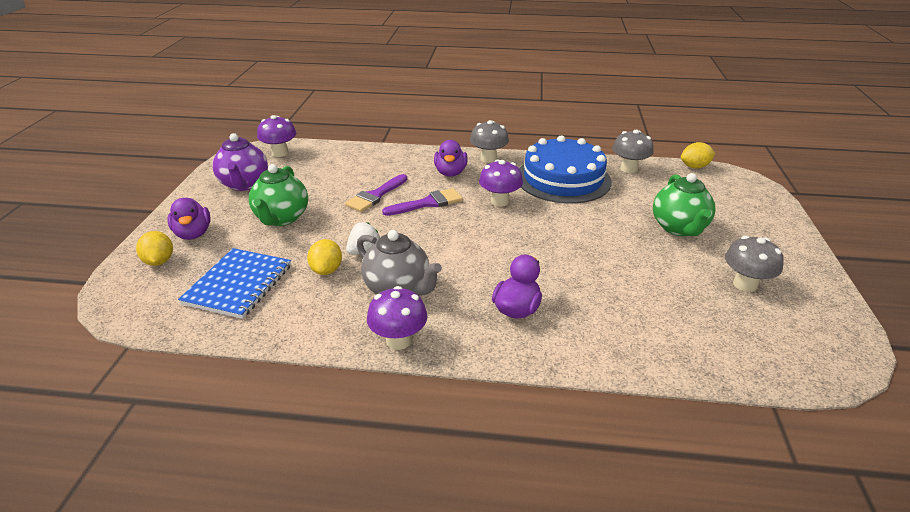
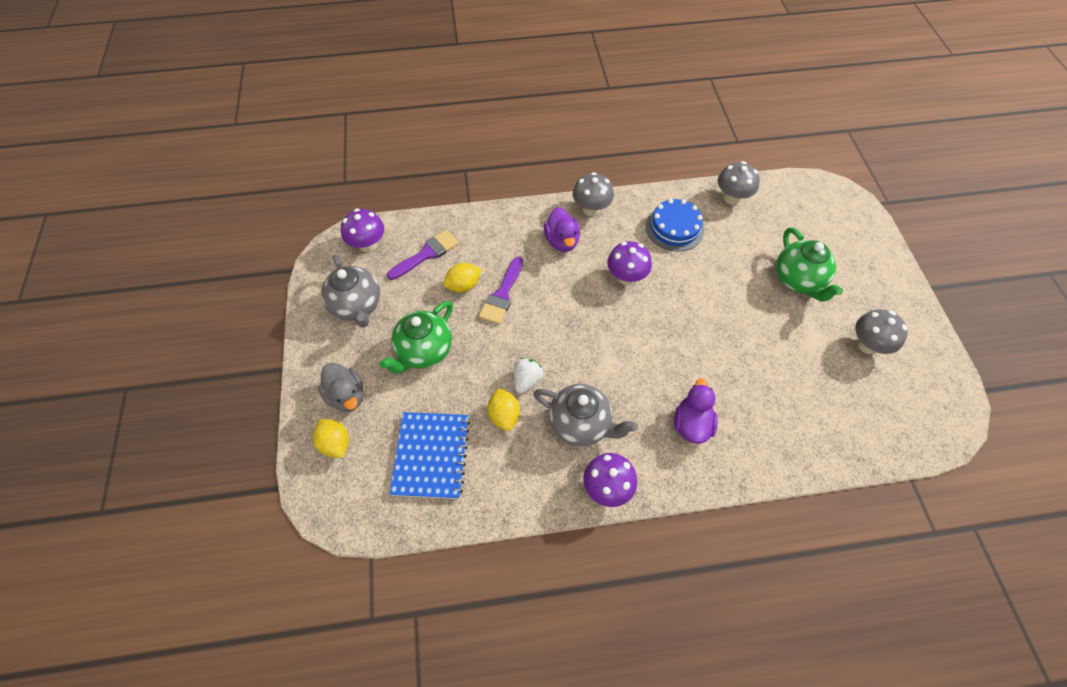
camera: 15 degrees left, 25 degrees up
purple duck [167,198,211,240] -> grey duck [318,362,363,412]
purple teapot [212,133,268,191] -> grey teapot [321,255,380,328]
green teapot [249,164,308,226] -> green teapot turned 45 degrees clockwise [380,301,453,374]
purple brush [382,188,463,216] -> purple brush moved to [387,230,459,280]
blue cake [519,135,612,204] -> blue cake [646,199,704,251], size x0.61
yellow lemon [681,142,715,168] -> yellow lemon moved to [443,263,482,293]

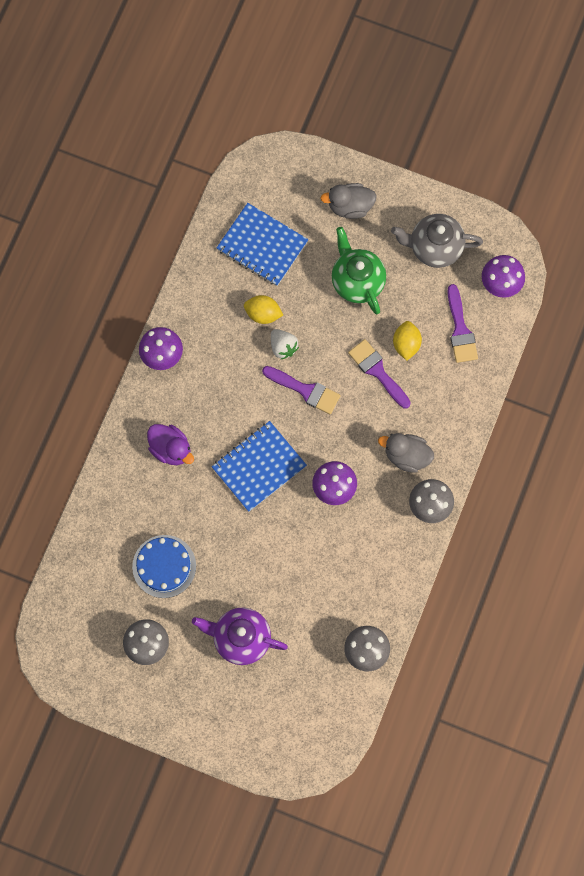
camera: 120 degrees right, 15 degrees up
yellow lemon [313,419,349,458] -> none
grey teapot [533,384,638,447] -> none
purple duck [544,207,580,252] -> grey duck [378,433,434,473]
blue cake [646,199,704,251] -> blue cake moved to [132,535,196,598]
green teapot [776,228,843,302] -> purple teapot [192,608,288,665]
none -> blue notebook [212,421,307,512]
none -> purple brush [262,366,340,414]

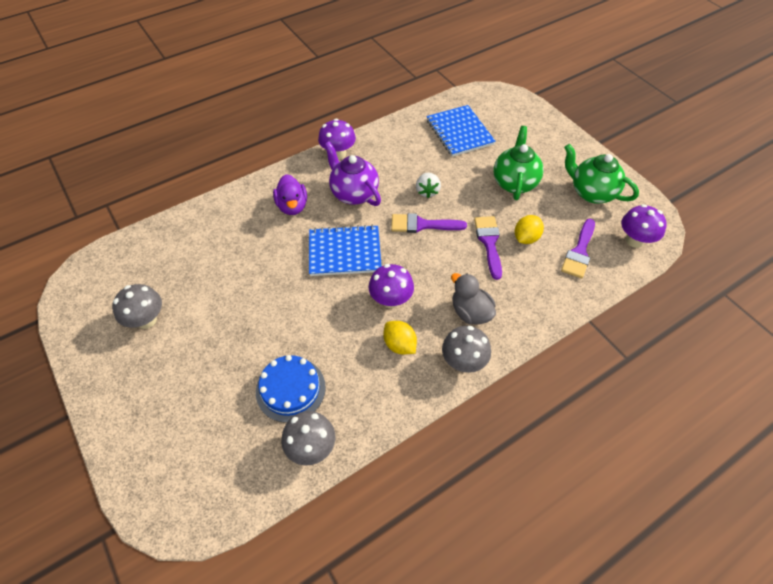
camera: 35 degrees right, 20 degrees down
blue cake [132,535,196,598] -> blue cake moved to [256,355,326,423]
purple teapot [192,608,288,665] -> purple teapot moved to [324,141,381,206]
yellow lemon [244,295,283,324] -> yellow lemon moved to [383,321,417,355]
purple brush [262,366,340,414] -> purple brush turned 120 degrees clockwise [391,213,467,233]
grey duck [320,183,377,219] -> none
grey teapot [391,214,483,268] -> green teapot [564,144,639,203]

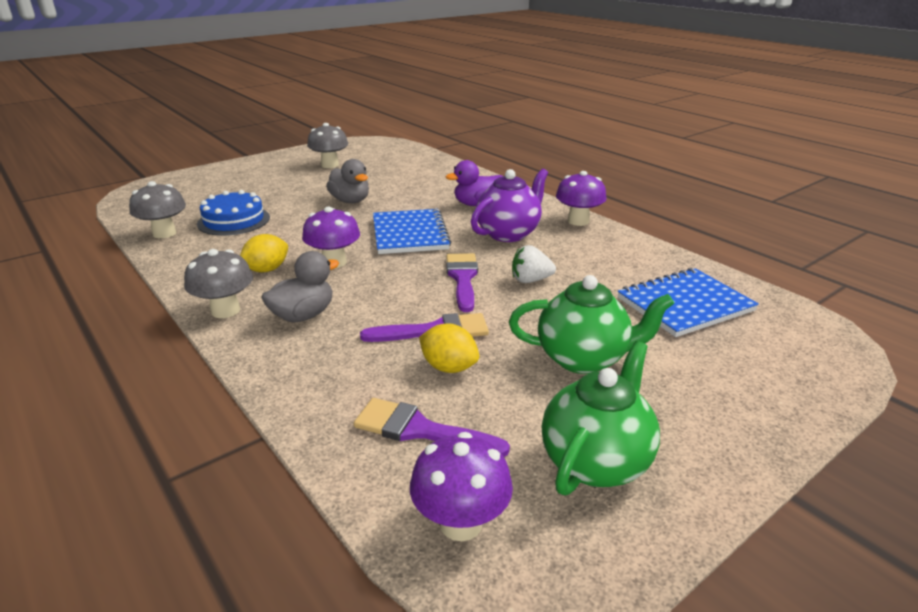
camera: 85 degrees right, 25 degrees down
none -> grey duck [326,159,369,203]

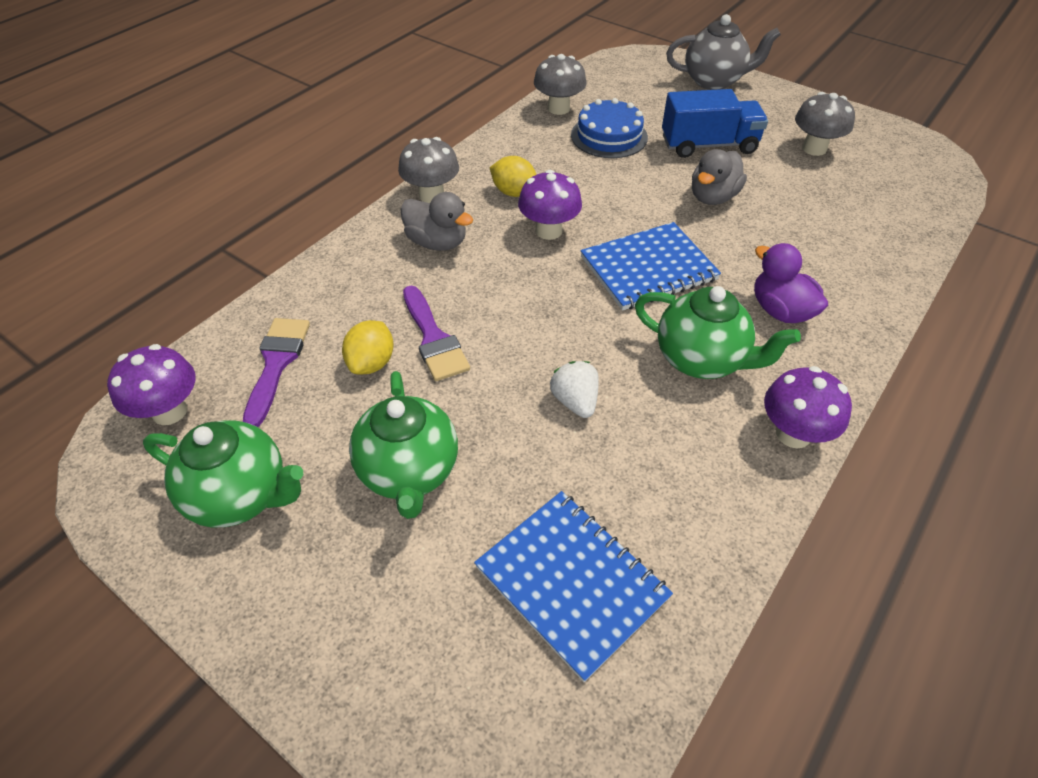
camera: 75 degrees right, 20 degrees up
purple brush [446,253,478,312] -> none
purple teapot [471,169,548,242] -> green teapot [635,286,801,379]
none -> blue truck [662,89,768,158]
none -> grey teapot [666,14,781,90]

